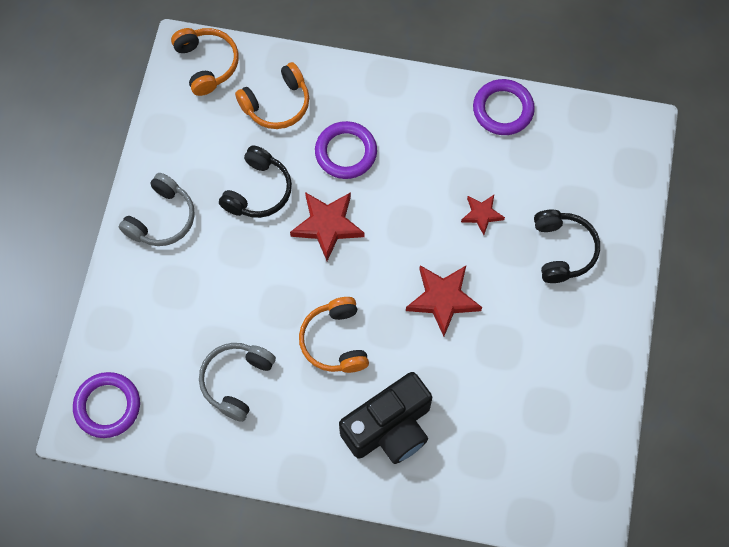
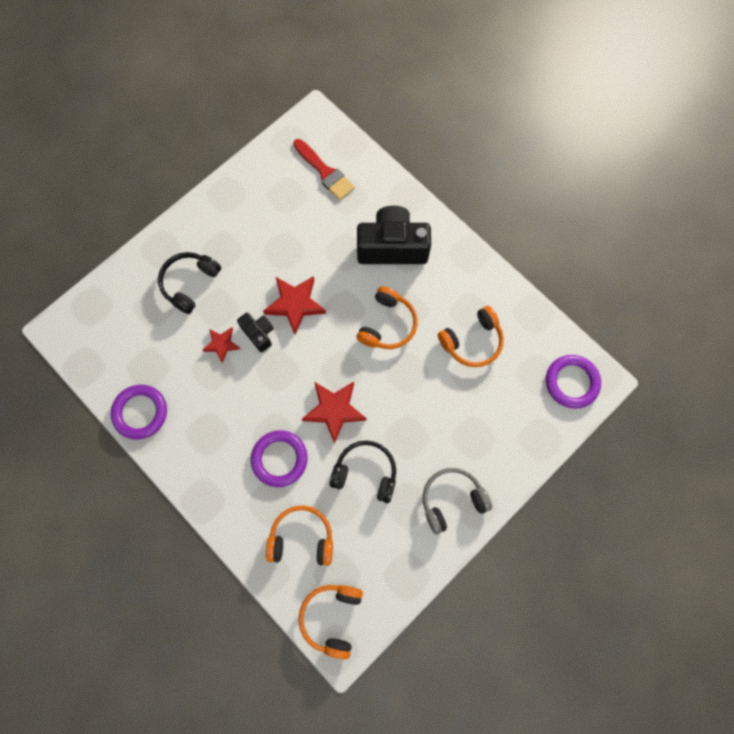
camera: 145 degrees left, 5 degrees up
grey headphones [199,343,276,422] -> orange headphones [438,306,504,367]
black headphones [219,145,292,218] -> black headphones turned 45 degrees clockwise [329,441,396,503]
none -> black camera [237,312,274,352]
none -> red brush [293,139,355,200]

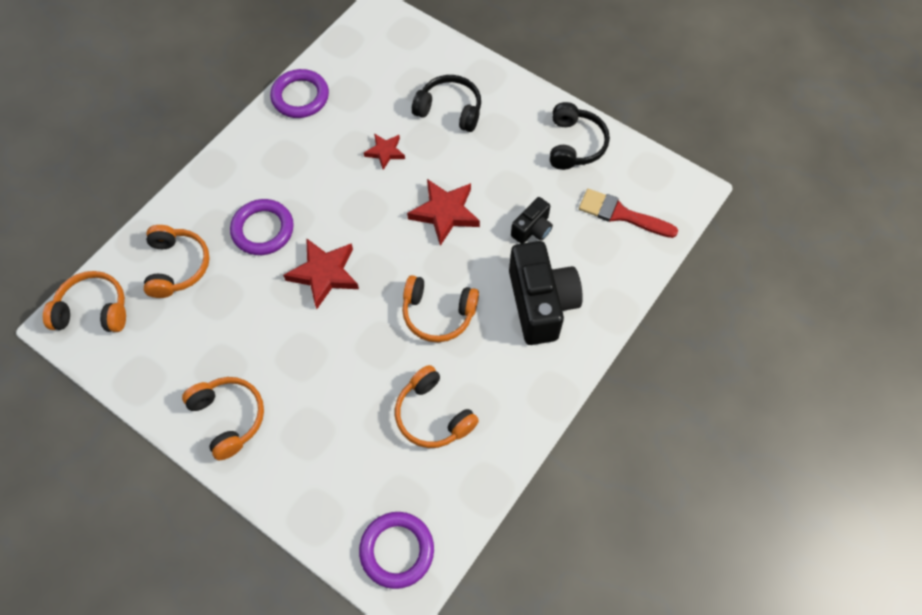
camera: 80 degrees right, 10 degrees down
black camera [237,312,274,352] -> black camera moved to [511,197,553,244]
red brush [293,139,355,200] -> red brush turned 75 degrees clockwise [579,189,678,238]
black headphones [329,441,396,503] -> black headphones moved to [550,102,610,170]
grey headphones [423,468,492,534] -> orange headphones [182,377,264,460]

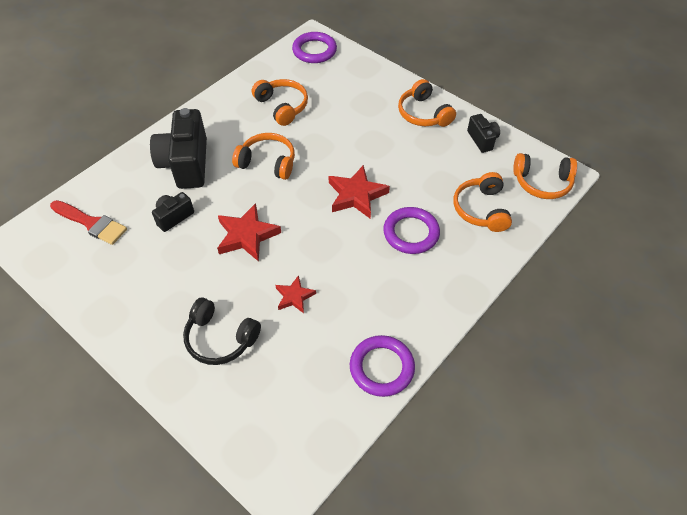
camera: 175 degrees left, 10 degrees down
black headphones [550,102,610,170] -> none
none -> black camera [467,114,500,153]

